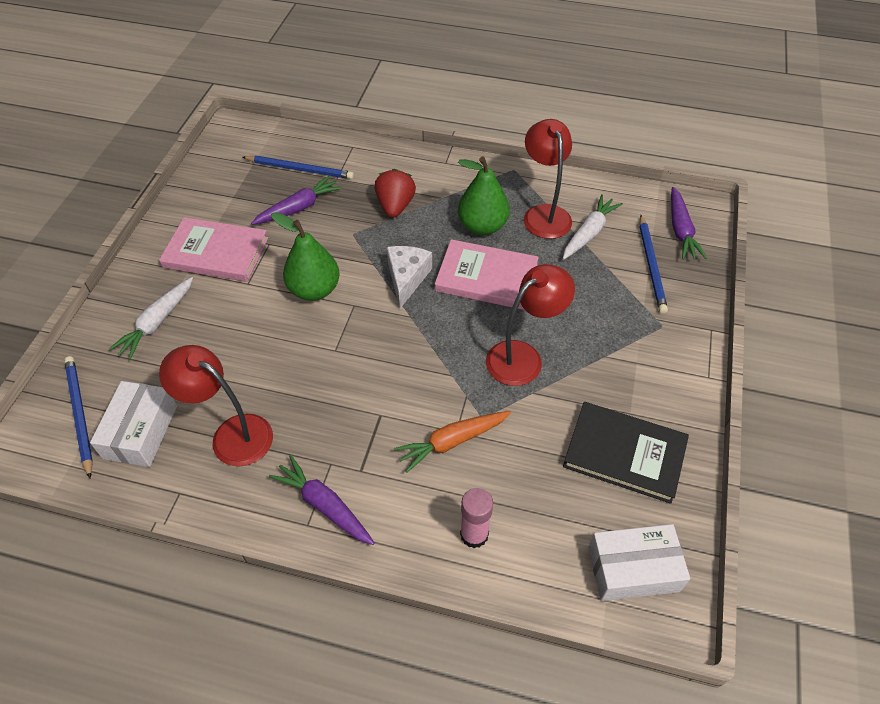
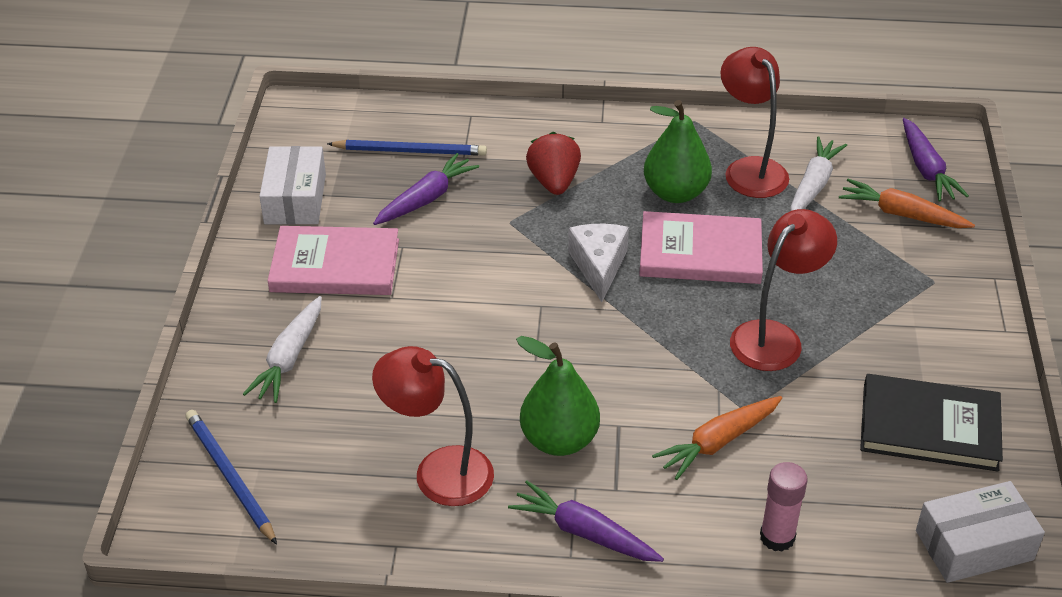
camera: 10 degrees left, 10 degrees down
white box [90,381,177,467] -> white box moved to [259,146,326,225]
green pear [271,212,340,301] -> green pear moved to [516,336,600,456]
blue pencil [639,215,668,314] -> orange carrot [839,179,975,228]

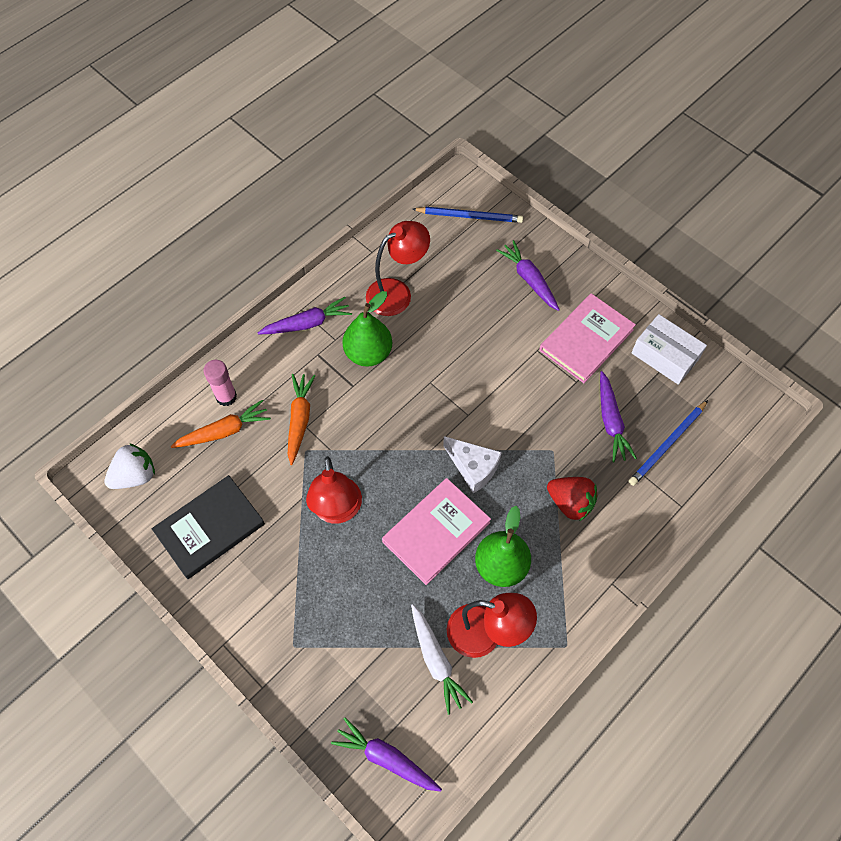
camera: 130 degrees right, 20 degrees up
white carrot [243,296,322,403] -> purple carrot [496,240,560,311]
orange carrot [839,179,975,228] -> orange carrot moved to [171,400,271,448]
white box [916,481,1045,583] -> white strawberry [104,443,155,489]

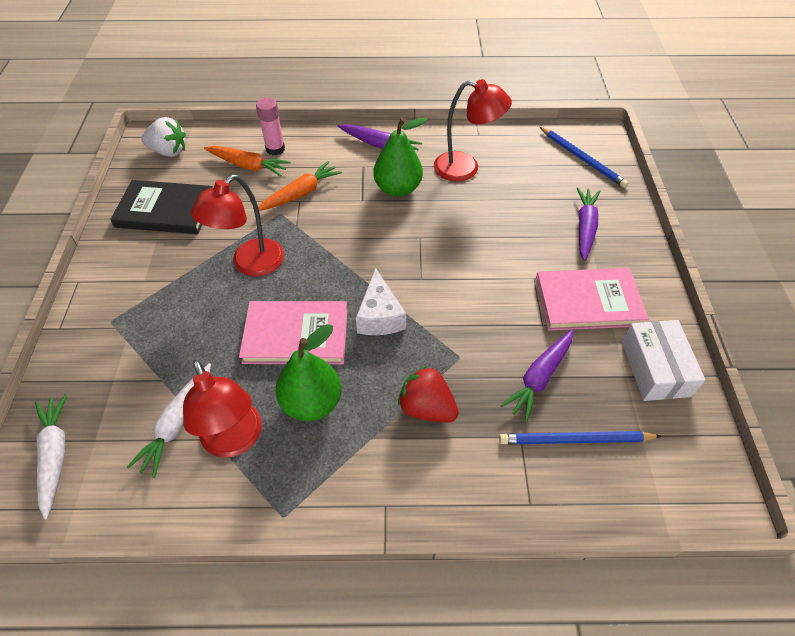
camera: 45 degrees right, 10 degrees down
purple carrot [331,717,442,792] -> white carrot [35,394,67,520]
red strawberry [547,477,598,521] -> red strawberry turned 135 degrees clockwise [398,365,459,423]

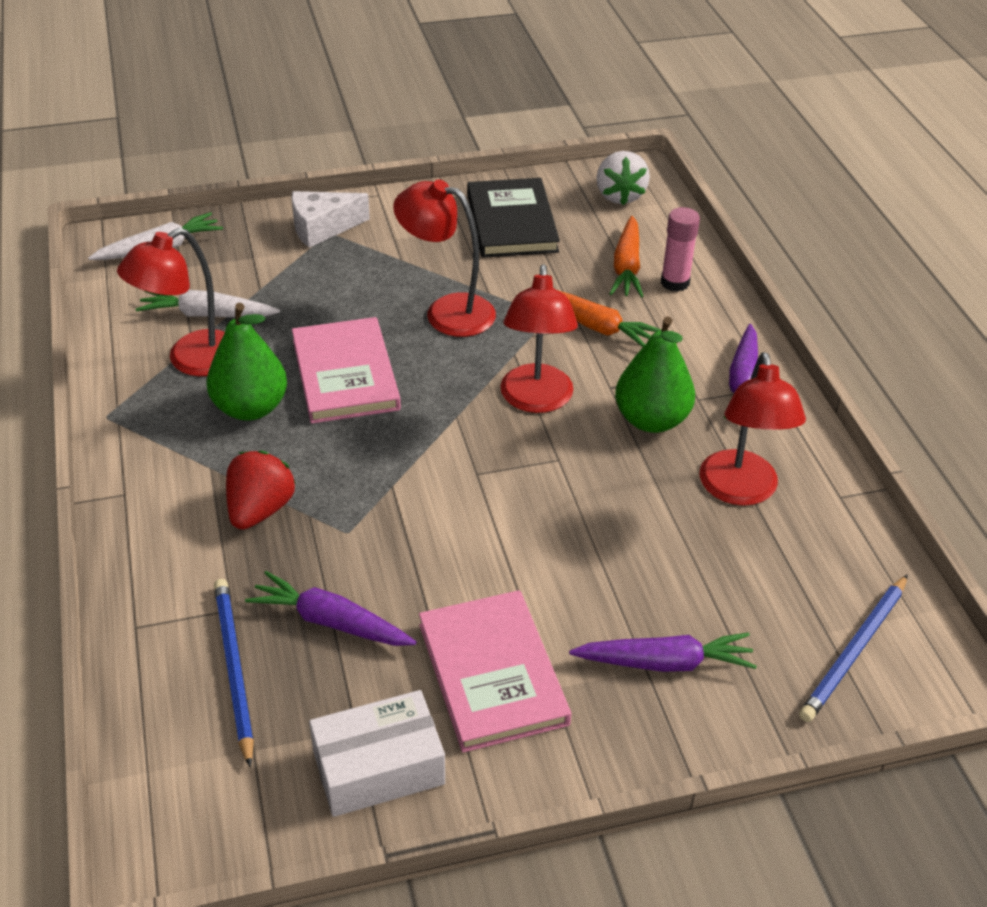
camera: 75 degrees right, 10 degrees down
white cheese [356,268,406,335] -> white cheese moved to [292,191,370,248]
none -> red lamp [500,264,578,413]

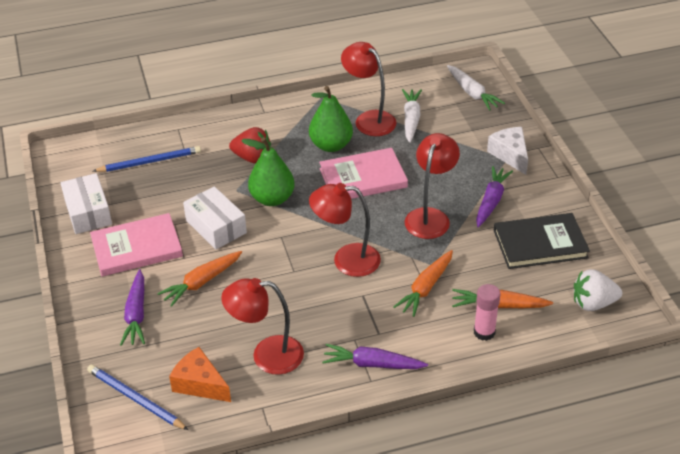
camera: 90 degrees right, 0 degrees up
purple carrot [245,571,416,646] -> purple carrot moved to [476,166,513,227]
green pear [615,316,695,433] -> green pear moved to [242,137,295,206]
none -> orange carrot [157,251,242,307]
none -> orange cheese [169,347,231,402]
none -> white box [183,186,247,250]

